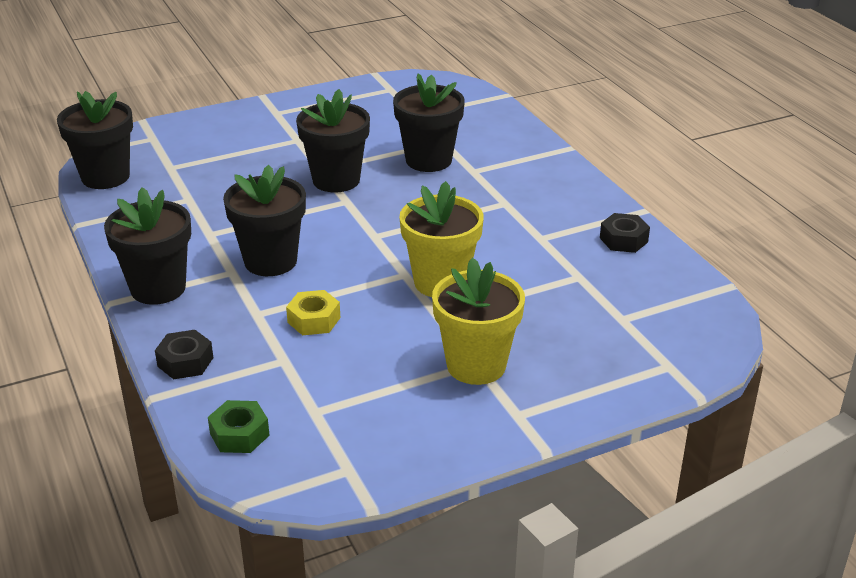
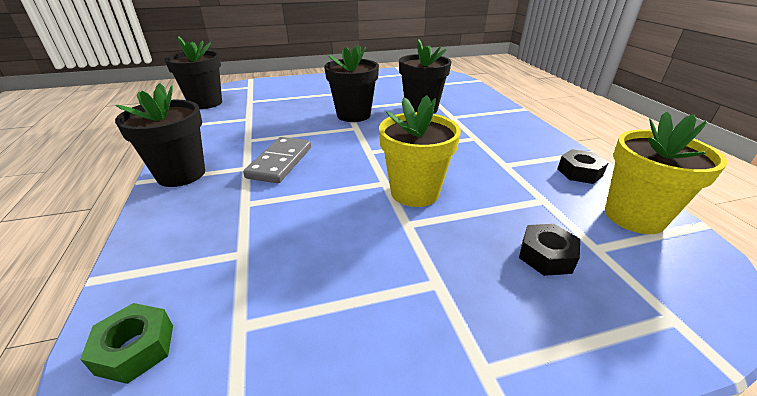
camera: 10 degrees right, 0 degrees up
black nut [155,330,213,379] -> black nut moved to [519,224,580,276]
black flower pot [223,165,306,276] -> grey domino [243,137,311,183]
yellow nut [286,290,340,335] -> none
yellow flower pot [432,258,525,385] -> yellow flower pot moved to [605,111,727,234]

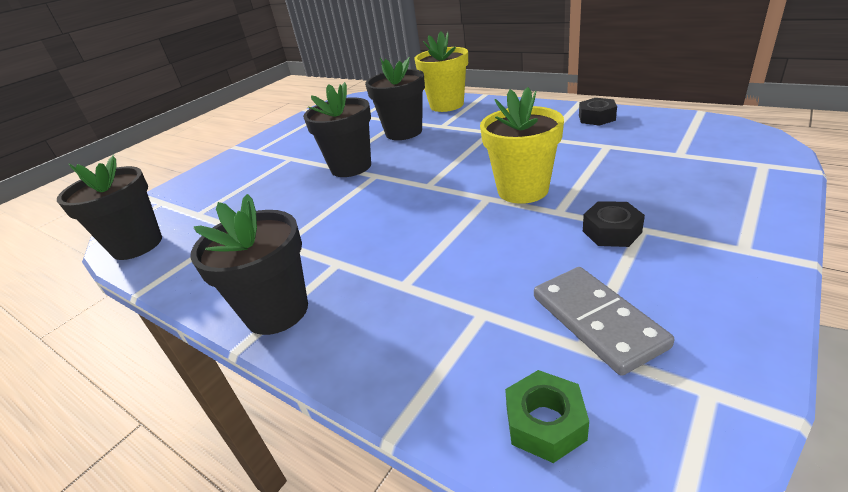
camera: 35 degrees left, 0 degrees up
grey domino [243,137,311,183] -> grey domino moved to [534,267,674,376]
black nut [519,224,580,276] -> black nut moved to [583,201,645,247]
yellow flower pot [605,111,727,234] -> yellow flower pot moved to [414,32,468,112]

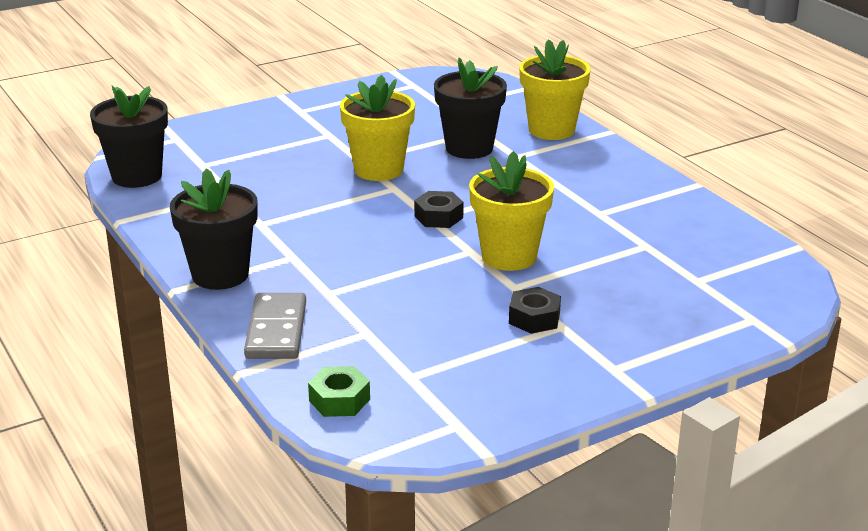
camera: 20 degrees right, 5 degrees down
black flower pot [303,82,371,177] -> yellow flower pot [340,75,415,181]
grey domino [534,267,674,376] -> grey domino moved to [244,293,306,359]
black nut [579,98,617,126] -> black nut moved to [414,191,464,228]

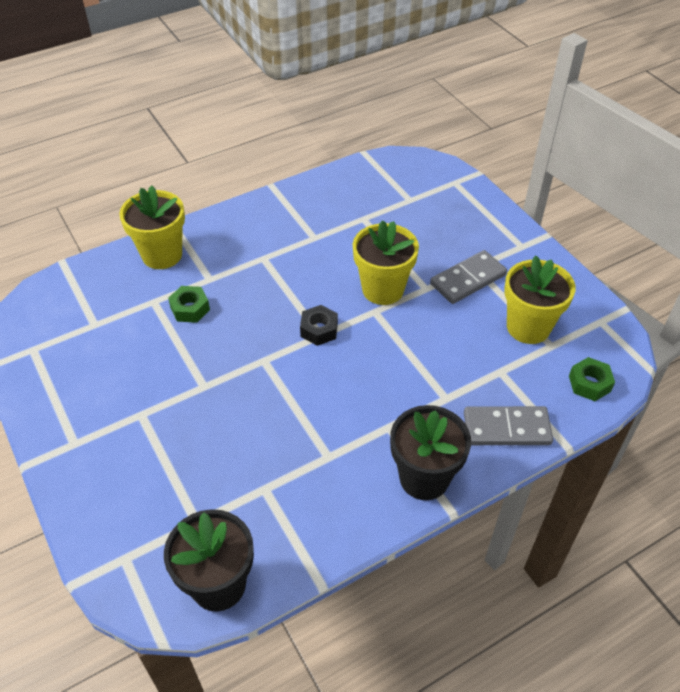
camera: 90 degrees left, 20 degrees up
yellow flower pot [340,75,415,181] -> yellow flower pot moved to [504,255,576,344]
black flower pot [434,58,507,159] -> green nut [168,286,210,323]
black nut [509,287,561,334] -> grey domino [430,250,507,304]

